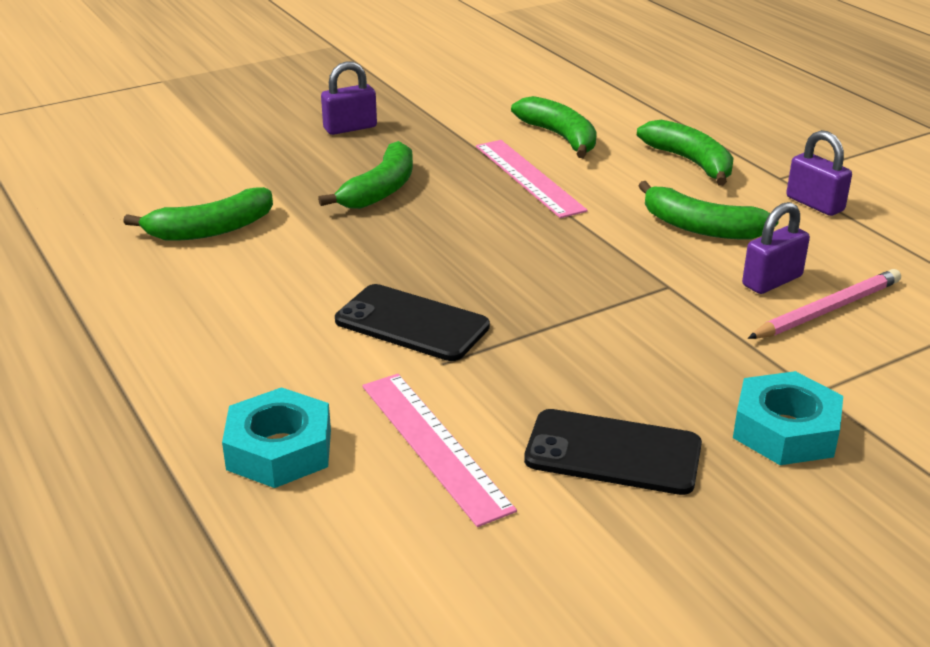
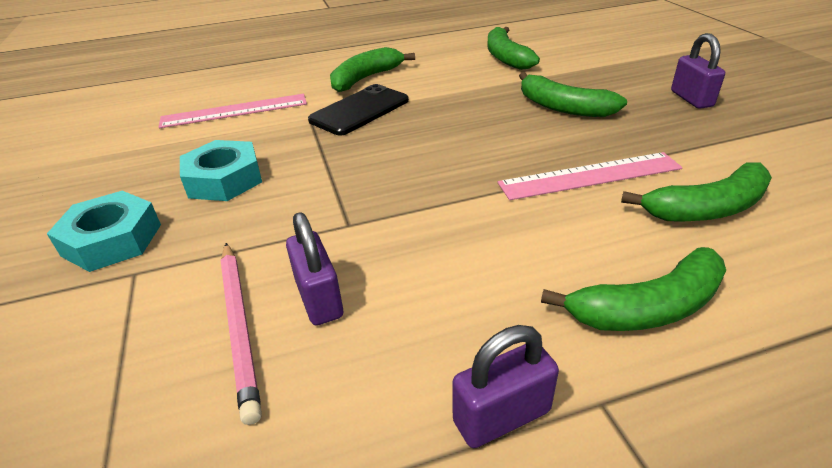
camera: 105 degrees right, 5 degrees up
turquoise nut [222,387,331,488] -> turquoise nut moved to [180,140,262,201]
black phone [524,409,702,495] -> none
green banana [638,181,779,239] -> green banana moved to [330,47,415,92]

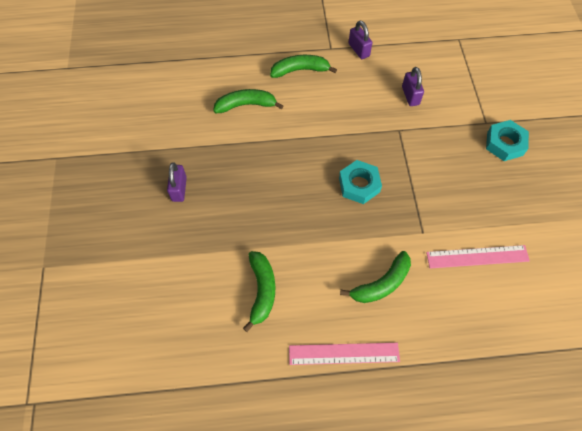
camera: 170 degrees left, 25 degrees up
turquoise nut [180,140,262,201] -> turquoise nut moved to [339,160,382,204]
pink pencil [220,243,262,425] -> none
black phone [308,84,409,135] -> none
purple padlock [452,325,559,448] -> purple padlock turned 75 degrees clockwise [349,21,372,59]
pink ruler [498,152,682,200] -> pink ruler moved to [289,343,400,365]
green banana [519,72,627,117] -> none

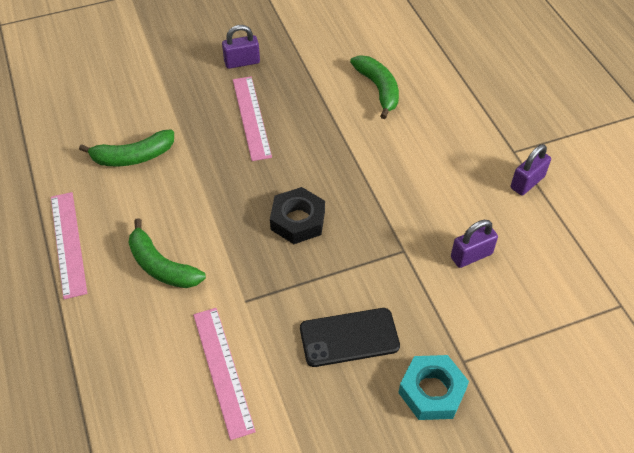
camera: 75 degrees right, 10 degrees down
green banana [270,55,337,78] -> none
turquoise nut [339,160,382,204] -> black nut [270,187,325,244]
none -> pink ruler [233,77,272,161]
none -> black phone [300,308,400,367]

